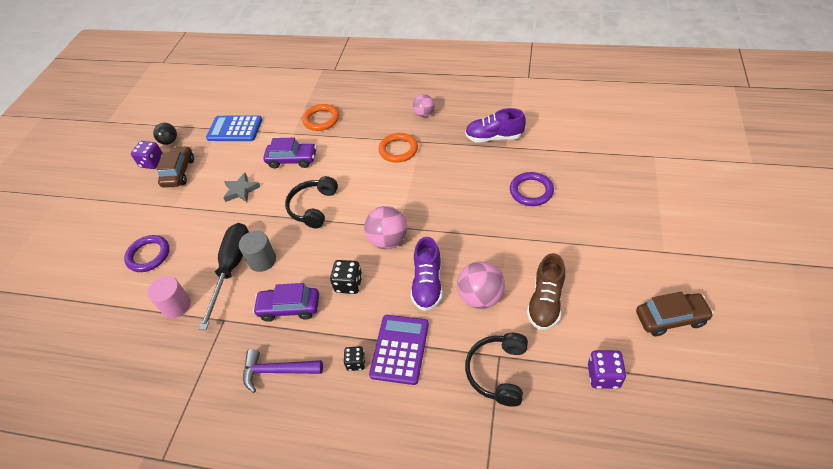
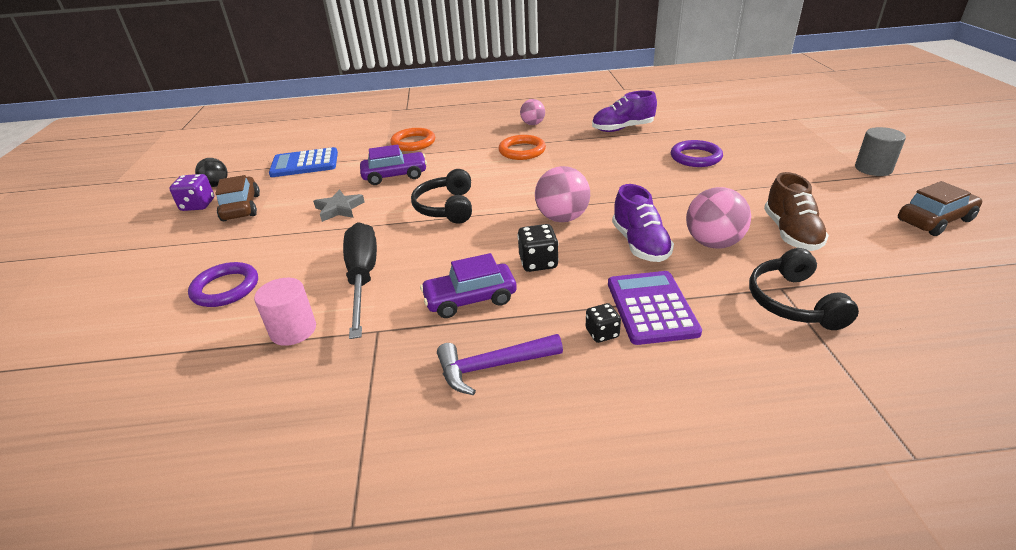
camera: 20 degrees left, 15 degrees down
grey cylinder [239,231,276,272] -> grey cylinder moved to [855,127,906,176]
purple dice [588,350,626,389] -> none

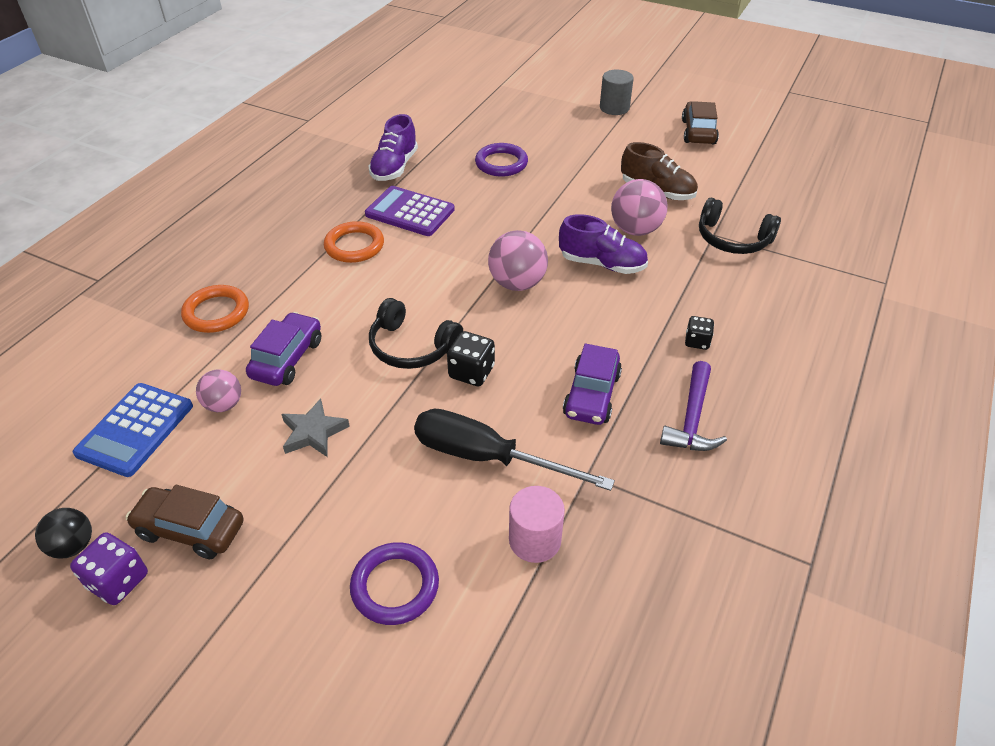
camera: 60 degrees left, 10 degrees up
black dice [518,224,559,272] -> black dice moved to [447,331,495,386]
pink ball [520,99,545,125] -> pink ball moved to [196,370,241,412]
purple calculator [608,271,702,345] -> purple calculator moved to [365,186,455,236]

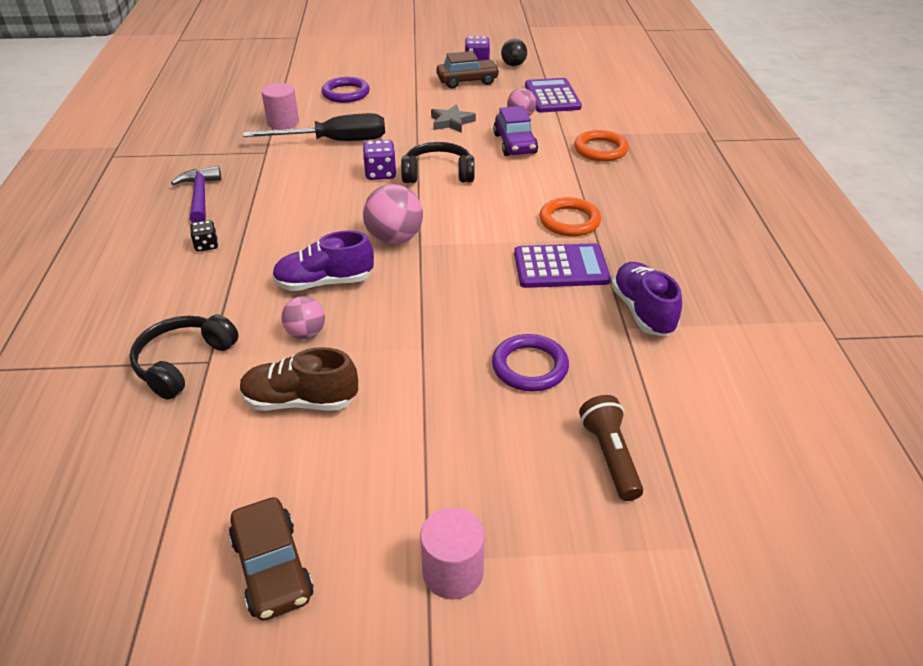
camera: 150 degrees right, 5 degrees down
blue calculator [73,383,193,477] -> purple calculator [525,78,582,113]
black dice [447,331,495,386] -> purple dice [363,140,397,180]
purple car [563,344,622,425] -> none
grey cylinder [600,70,634,115] -> pink cylinder [420,508,485,600]
pink ball [611,179,667,236] -> pink ball [281,296,325,339], size x0.62
black headphones [699,198,781,254] -> black headphones turned 60 degrees counterclockwise [130,315,238,400]
none -> brown flashlight [579,395,643,501]

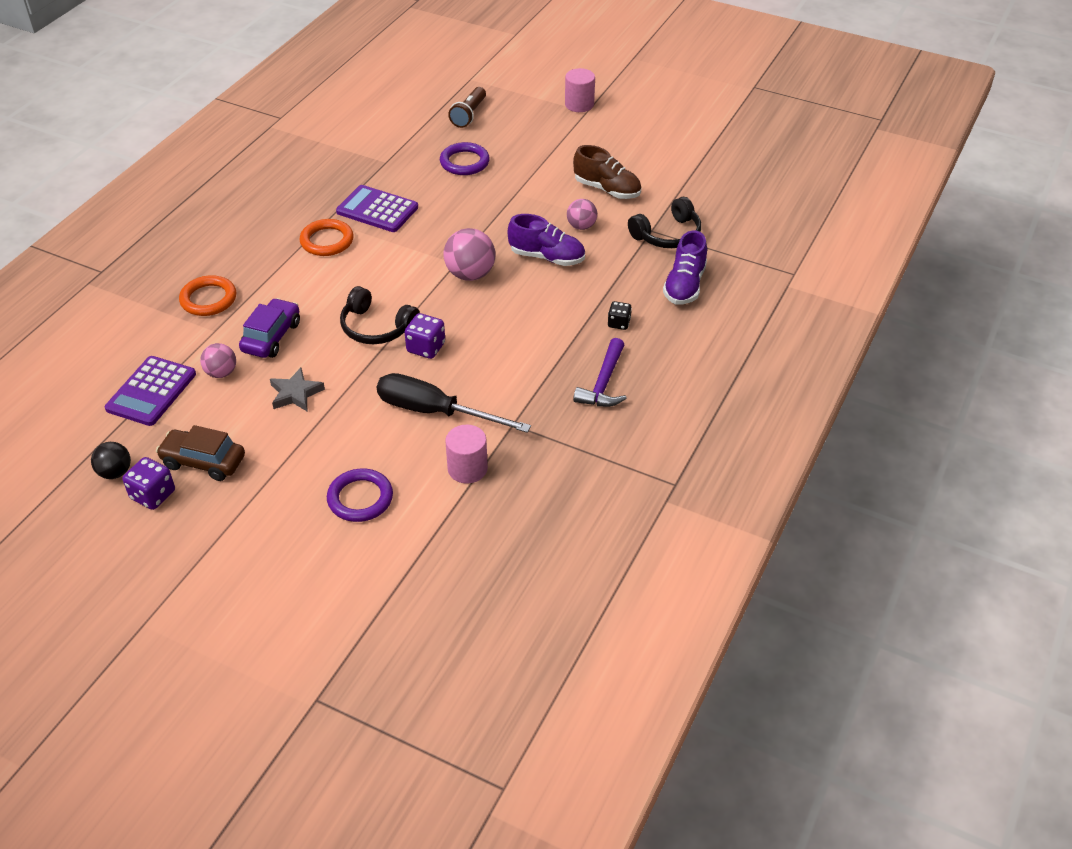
camera: 150 degrees left, 5 degrees up
brown car [229,497,314,621] -> none
purple shoe [611,262,682,336] -> purple shoe moved to [663,230,707,304]

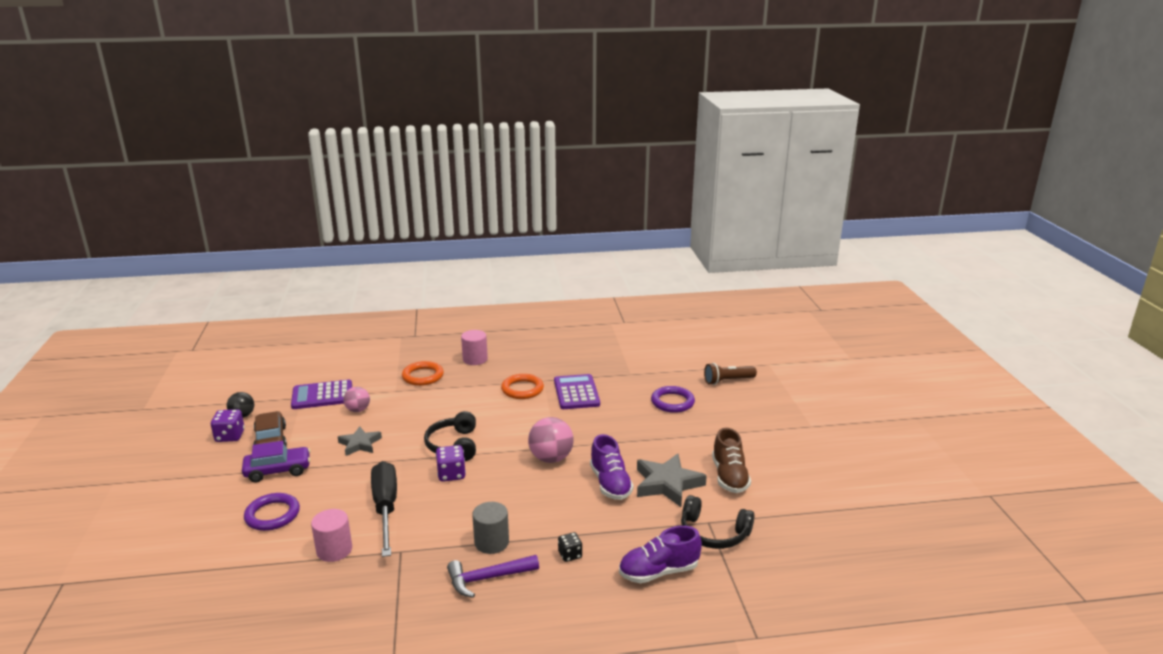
camera: 55 degrees right, 20 degrees down
purple car [239,298,300,358] -> purple car moved to [242,441,311,482]
pink cylinder [565,68,595,112] -> pink cylinder moved to [461,330,488,365]
pink ball [567,199,597,230] -> grey star [637,453,707,507]
none -> grey cylinder [472,502,509,554]

